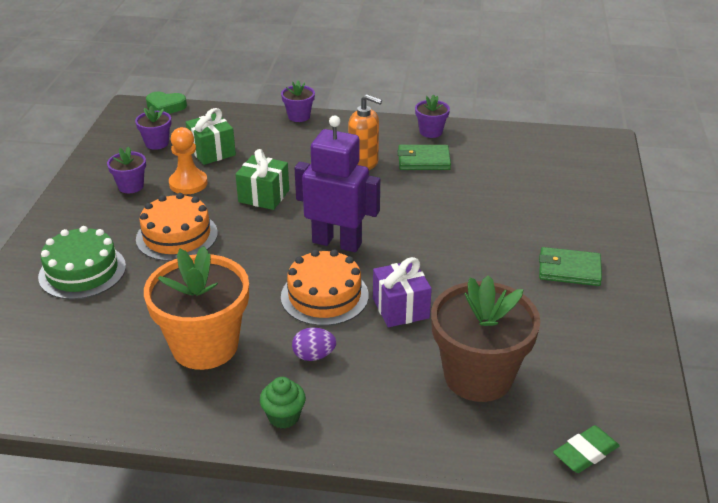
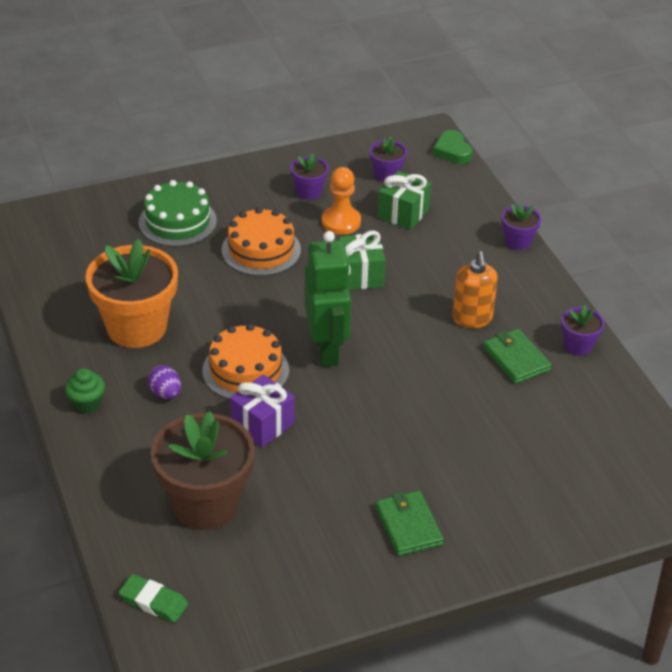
camera: 60 degrees right, 5 degrees up
purple robot [295,116,380,252] -> green robot [304,231,351,367]

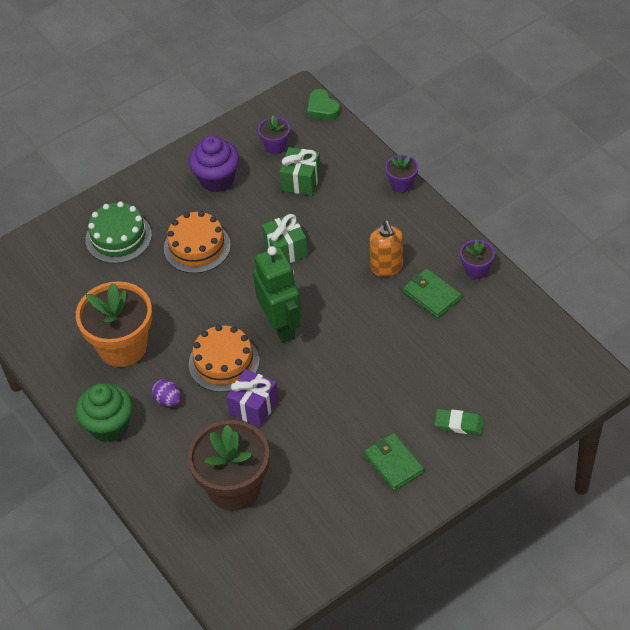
camera: 10 degrees left, 10 degrees up
green cupcake [65,368,105,413] -> green cupcake [76,383,133,442], size x1.74
green eraser [119,574,188,623] -> green eraser moved to [434,409,484,435]
purple flower pot [290,153,329,200] -> purple cupcake [189,136,239,192]
orange pawn [322,167,361,235] -> none

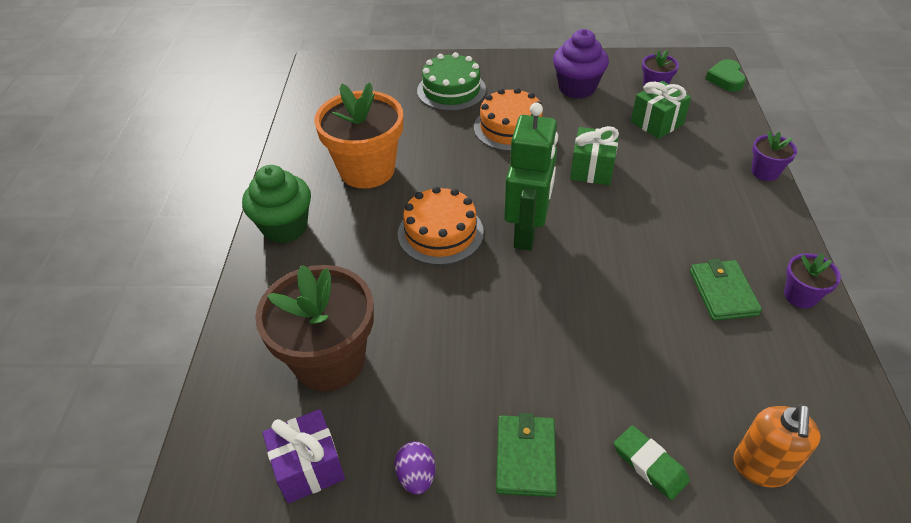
camera: 35 degrees right, 5 degrees down
purple egg [152,379,181,407] -> purple egg moved to [395,441,435,494]
purple gift [227,369,279,427] -> purple gift moved to [262,409,345,504]
orange soap dispenser [369,221,403,277] -> orange soap dispenser moved to [733,404,821,487]

